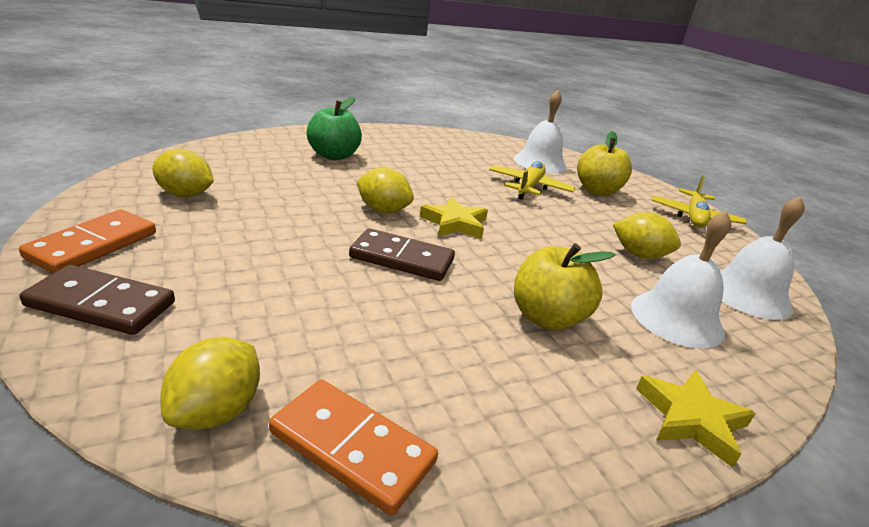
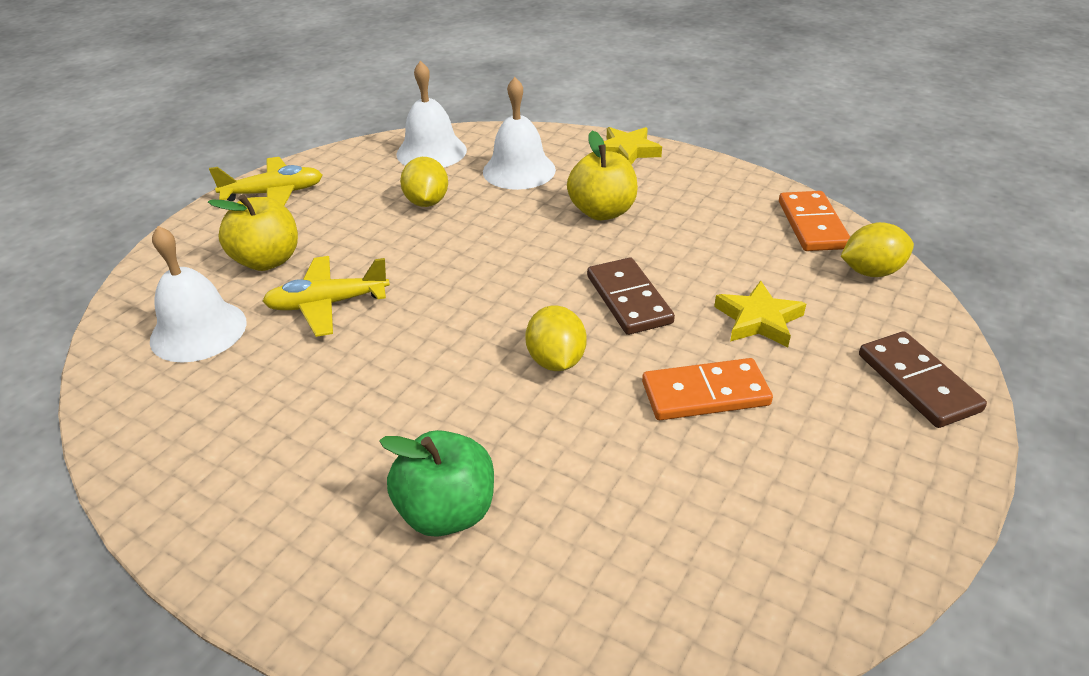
camera: 120 degrees left, 10 degrees up
orange domino [19,209,156,273] -> orange domino moved to [642,358,773,420]
yellow lemon [152,149,214,197] -> none
yellow star [420,197,488,239] -> yellow star moved to [714,280,806,347]

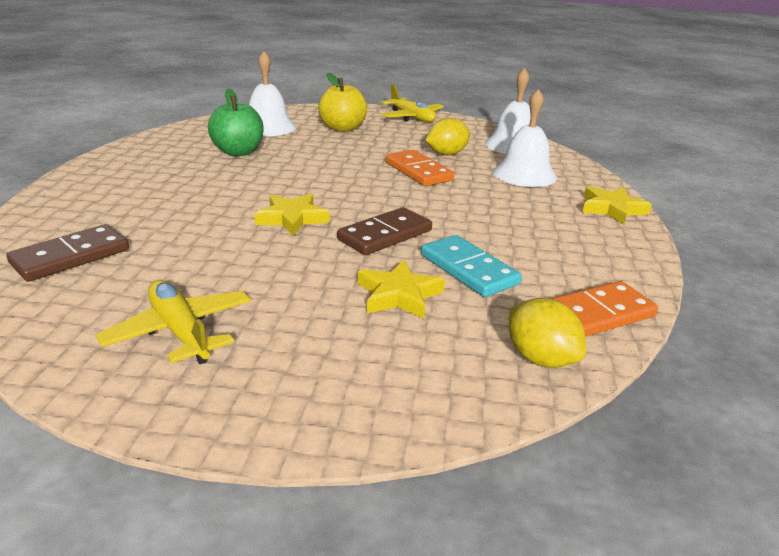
camera: 65 degrees right, 10 degrees down
yellow plane [263,256,390,337] -> yellow plane moved to [96,280,251,364]
green apple [379,430,494,537] -> green apple moved to [208,89,264,156]
yellow lemon [525,306,586,371] -> yellow star [254,194,330,236]
yellow apple [567,131,638,220] -> none
orange domino [642,358,773,420] -> orange domino moved to [385,150,454,186]
brown domino [859,331,987,428] -> brown domino moved to [7,224,129,282]
none -> turquoise domino [421,235,522,297]

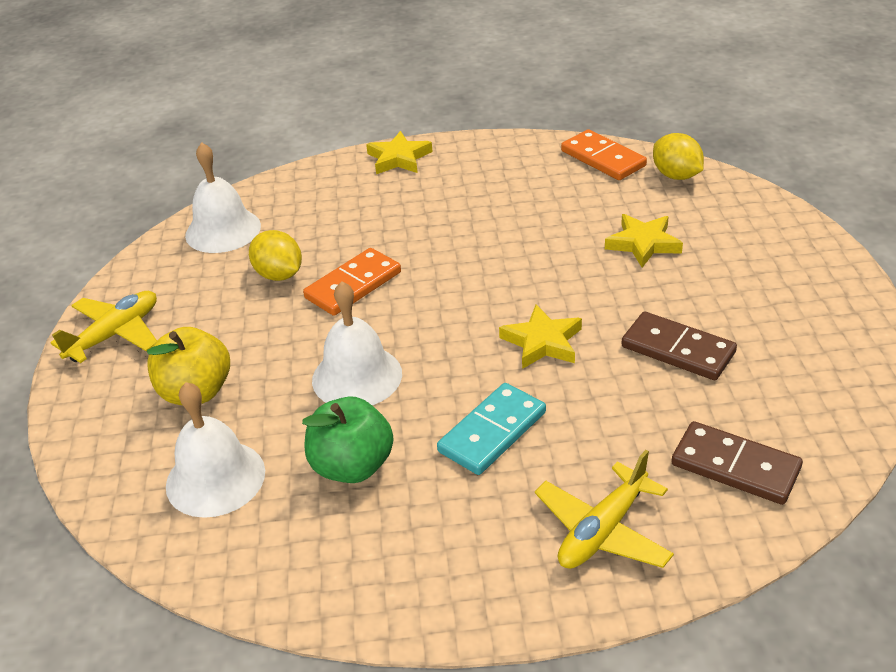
camera: 100 degrees left, 10 degrees up
yellow plane [96,280,251,364] -> yellow plane moved to [535,450,674,569]
brown domino [337,207,432,255] -> brown domino moved to [621,312,737,380]
turquoise domino [421,235,522,297] -> turquoise domino moved to [437,383,546,475]
white bell [493,89,557,187] -> white bell moved to [312,281,402,405]
yellow lemon [509,298,586,368] -> yellow lemon turned 75 degrees counterclockwise [653,133,704,180]

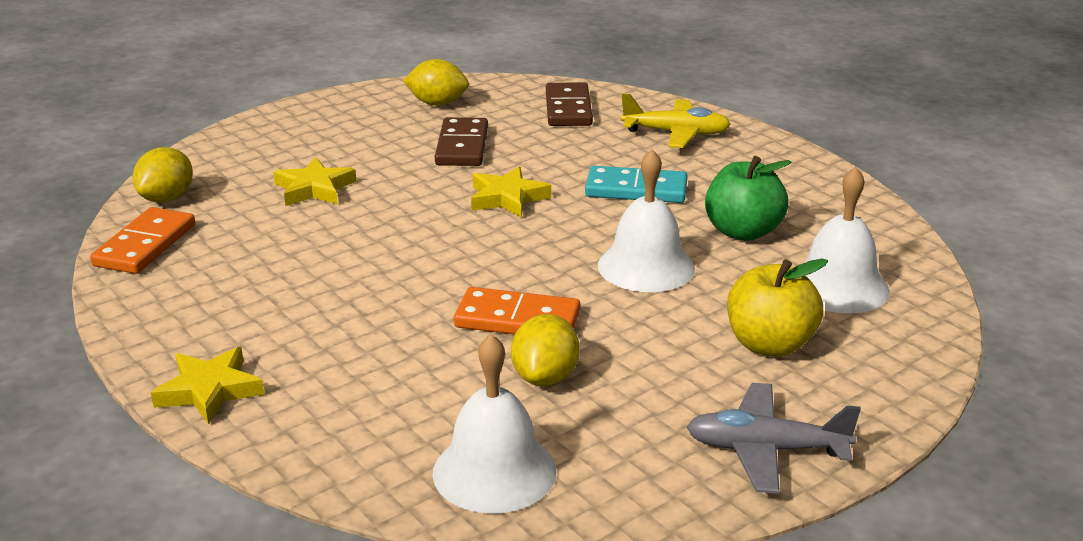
camera: 125 degrees left, 10 degrees down
yellow plane [50,291,157,363] -> grey plane [687,383,861,494]
none -> yellow lemon [403,59,469,106]

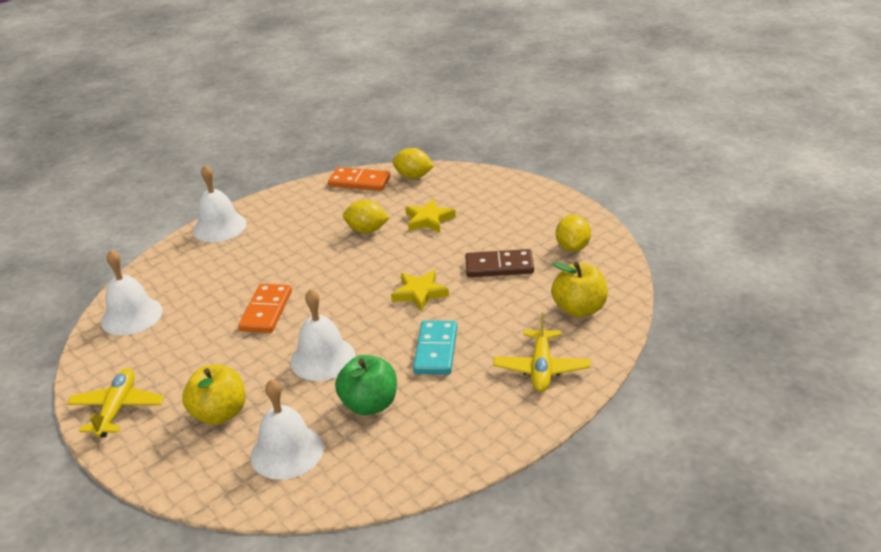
camera: 90 degrees right, 5 degrees up
yellow star [151,347,264,425] -> white bell [193,165,247,242]
yellow lemon [511,314,579,386] -> yellow lemon moved to [343,200,389,233]
brown domino [546,82,593,126] -> yellow apple [551,262,608,317]
grey plane [687,383,861,494] -> yellow plane [67,368,165,438]

